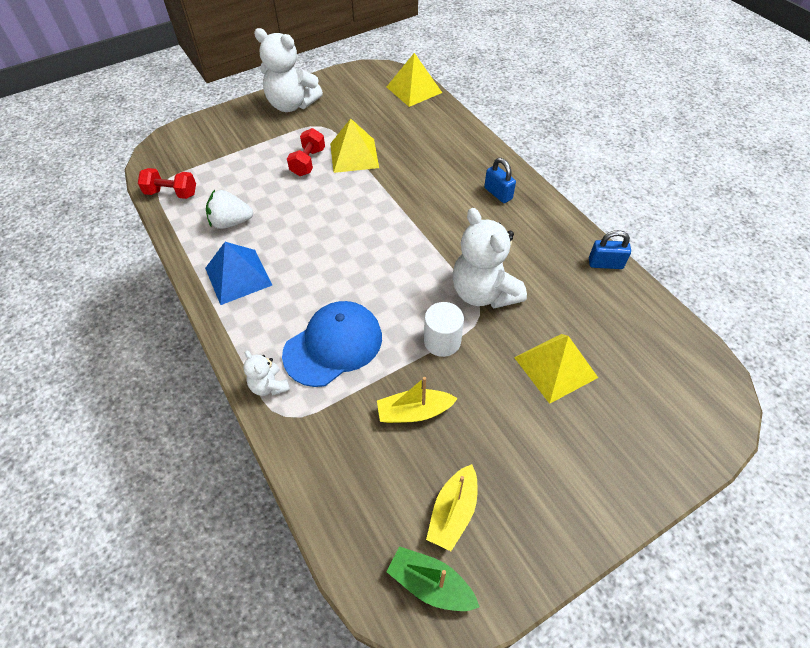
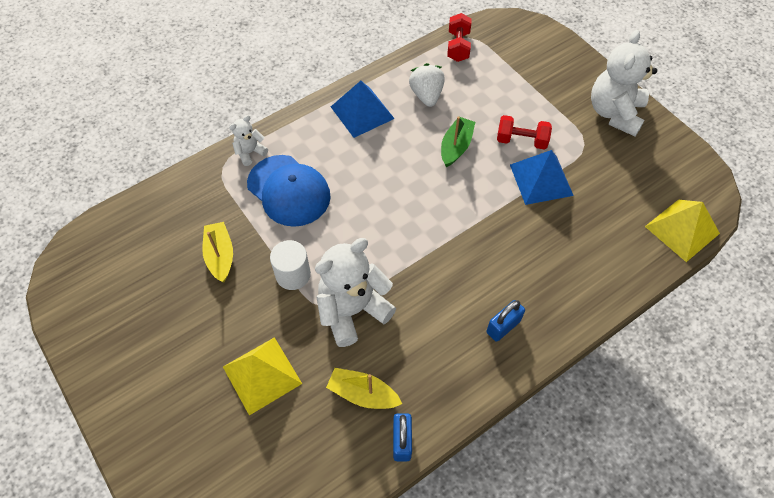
camera: 85 degrees right, 5 degrees up
yellow pyramid [330,118,379,173] -> blue pyramid [510,150,574,205]
green boat [387,546,480,611] -> green boat moved to [441,116,475,167]
yellow boat [426,464,477,551] -> yellow boat moved to [326,368,402,409]

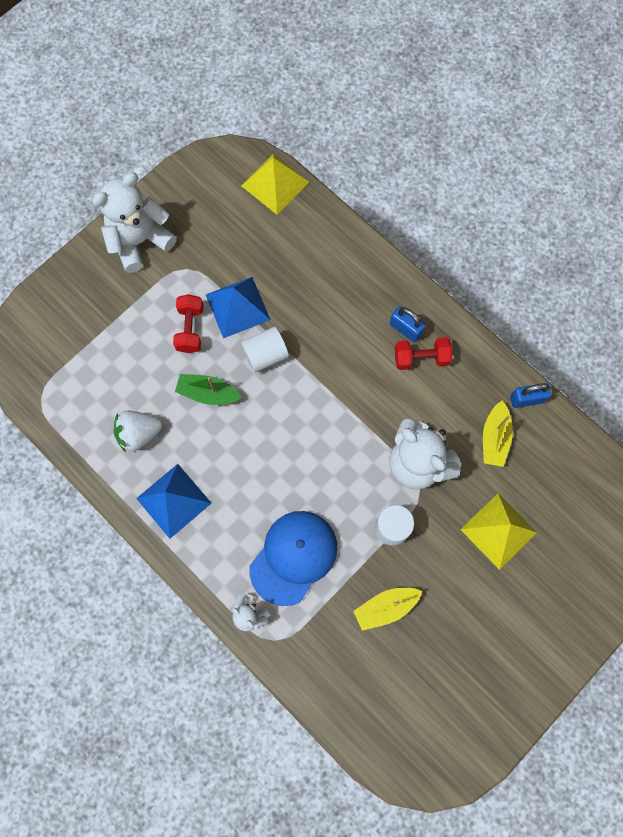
camera: 100 degrees left, 15 degrees up
red dumbbell [447,13,472,62] -> red dumbbell moved to [395,337,452,370]
white teddy bear [591,30,657,136] -> white teddy bear turned 135 degrees clockwise [92,173,177,273]
none -> white cylinder [241,327,289,372]

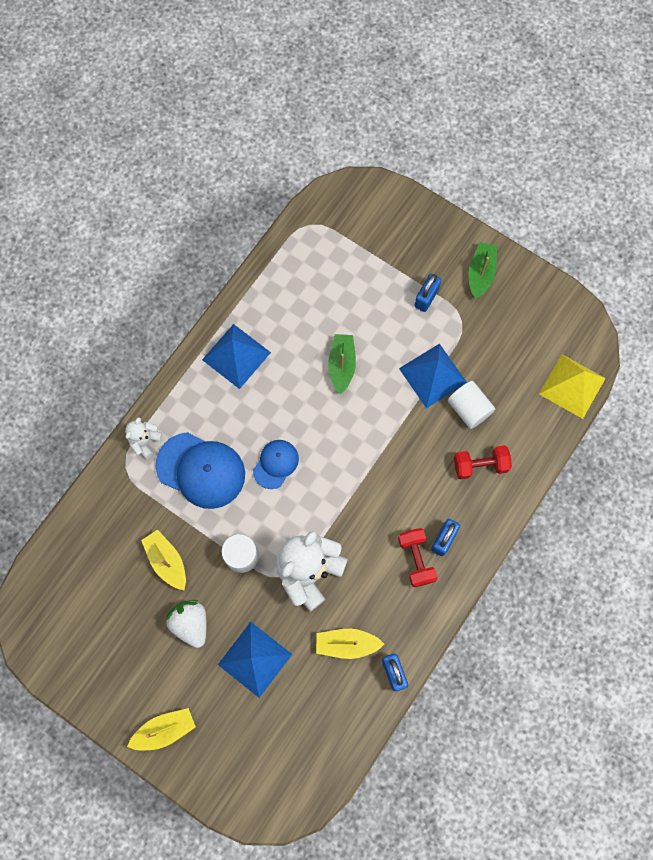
camera: 80 degrees right, 0 degrees up
white teddy bear [92,173,177,273] -> green boat [469,242,497,299]
white strawberry [114,411,162,452] -> white strawberry moved to [166,600,207,648]
red dumbbell [173,294,203,353] -> red dumbbell moved to [454,445,512,480]
white cylinder [241,327,289,372] -> white cylinder moved to [448,381,495,429]
yellow pyramid [460,494,537,570] -> blue pyramid [218,622,292,698]
none -> yellow boat [127,708,196,750]
none -> blue cap [253,440,299,489]
none -> blue padlock [414,274,441,312]

